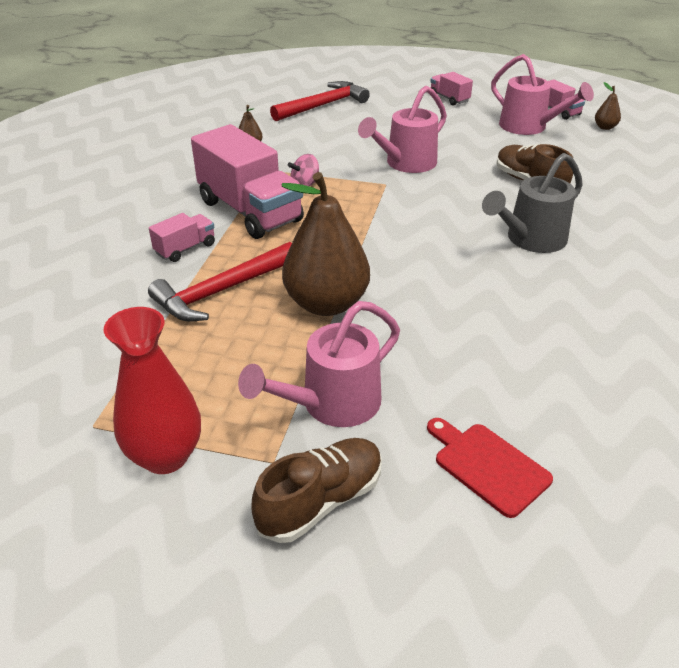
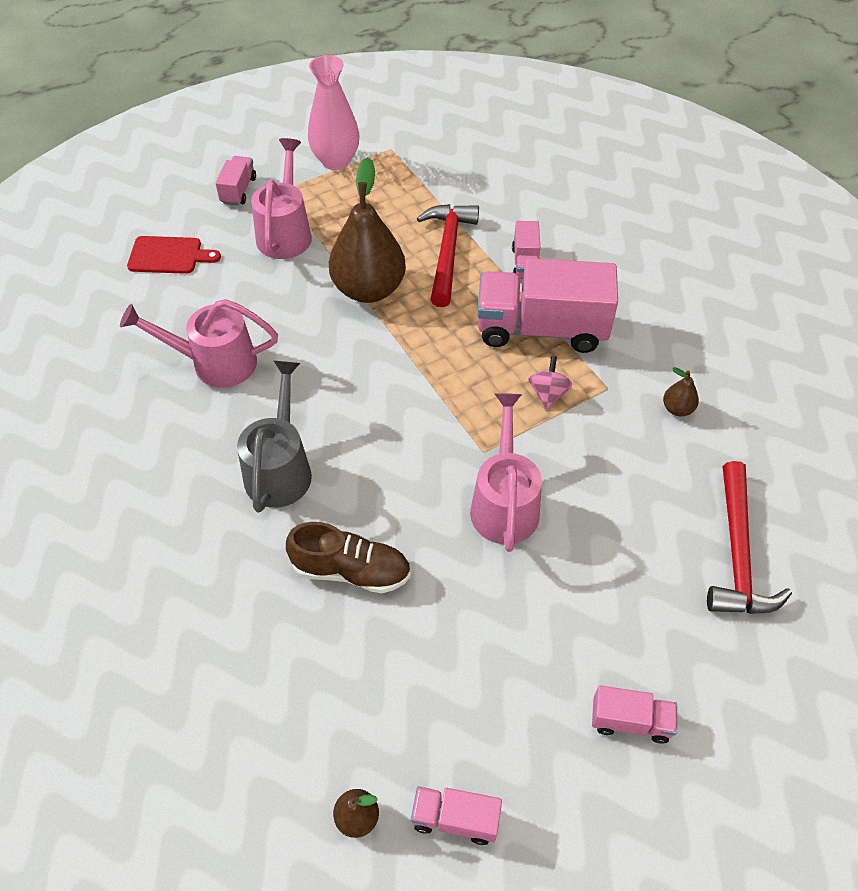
camera: 135 degrees right, 15 degrees up
red vase [104,307,201,474] -> pink vase [308,55,359,170]
brown shoe [251,438,382,543] -> pink truck [215,156,256,205]
pink watering can [491,54,594,135] -> pink watering can moved to [120,299,278,388]

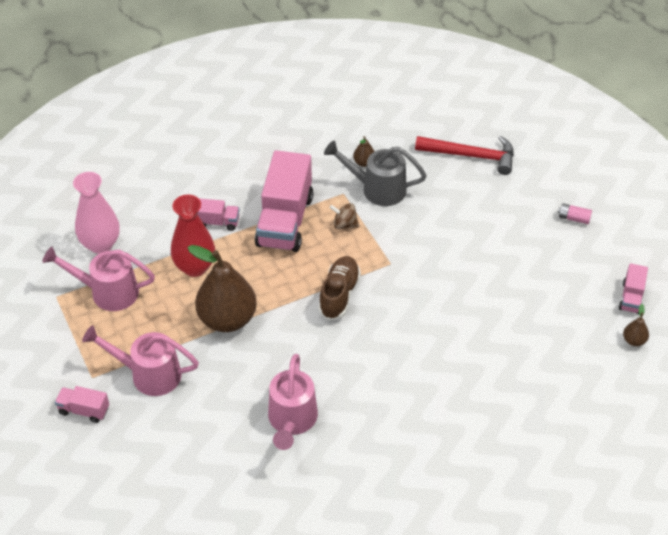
camera: 85 degrees left, 5 degrees down
red cutting board [127,236,221,274] -> none
grey watering can [237,361,312,513] -> grey watering can moved to [324,141,427,206]
brown shoe [286,522,411,593] -> brown shoe moved to [318,256,361,320]
pink vase [308,55,359,170] -> pink vase moved to [73,172,120,254]
red hammer [417,204,479,307] -> red vase [171,195,215,277]
pink watering can [470,393,542,552] -> pink watering can moved to [42,247,155,311]
pink spinning top [529,356,572,410] -> brown spinning top [329,203,359,229]
pink truck [592,685,677,744] -> pink battery [558,203,592,224]

